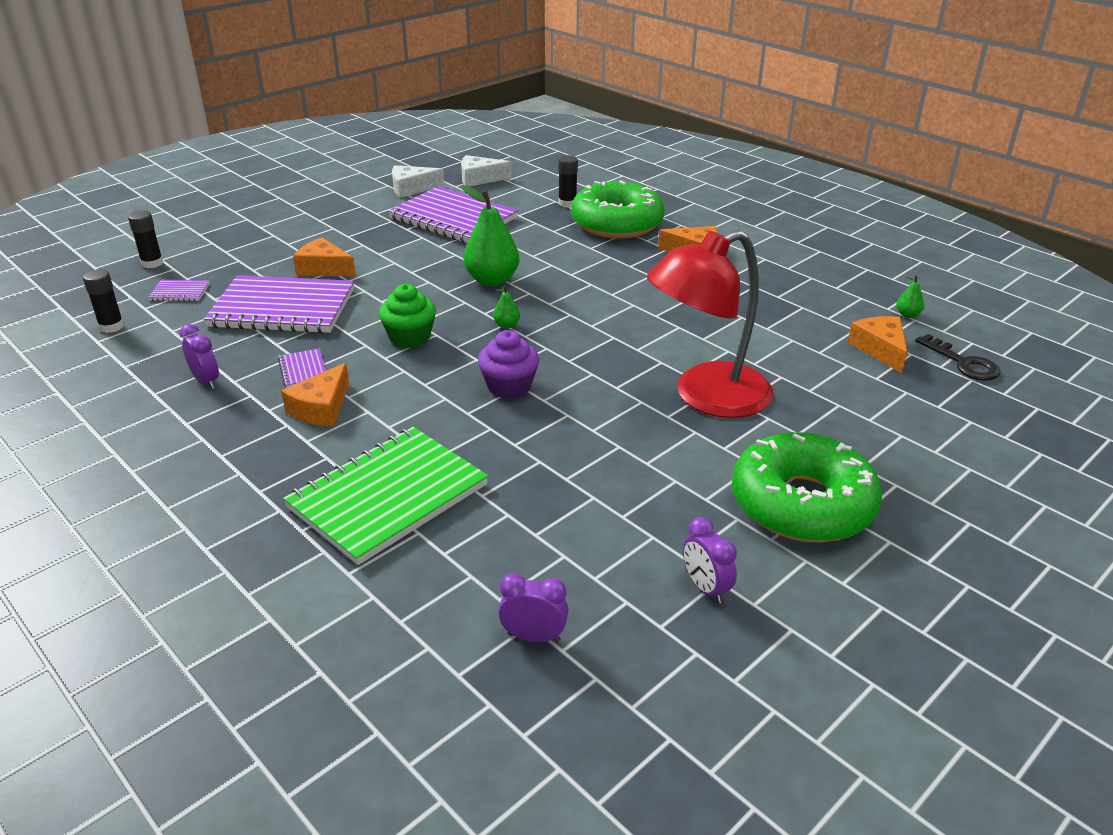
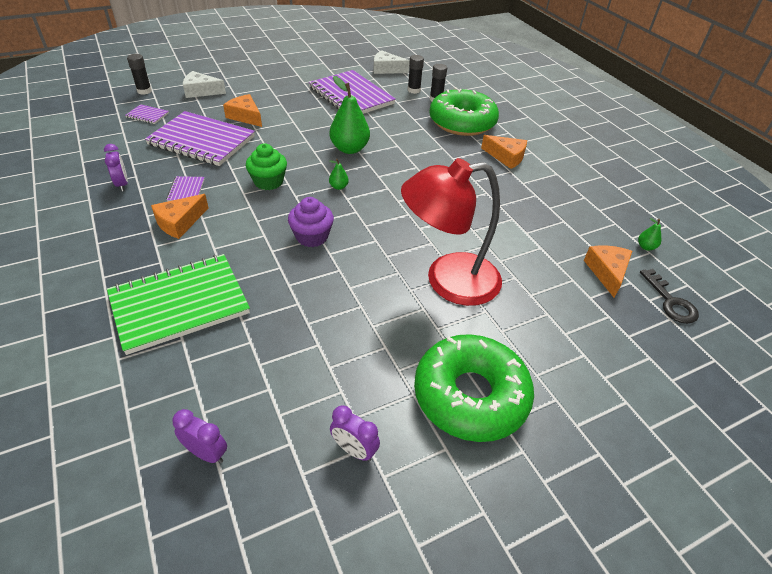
camera: 15 degrees right, 10 degrees up
black glue stick [83,269,124,333] -> black glue stick moved to [408,55,424,94]
white cheese [392,165,444,198] -> white cheese moved to [183,71,226,98]
purple clock [683,517,737,604] -> purple clock turned 45 degrees counterclockwise [330,405,380,461]

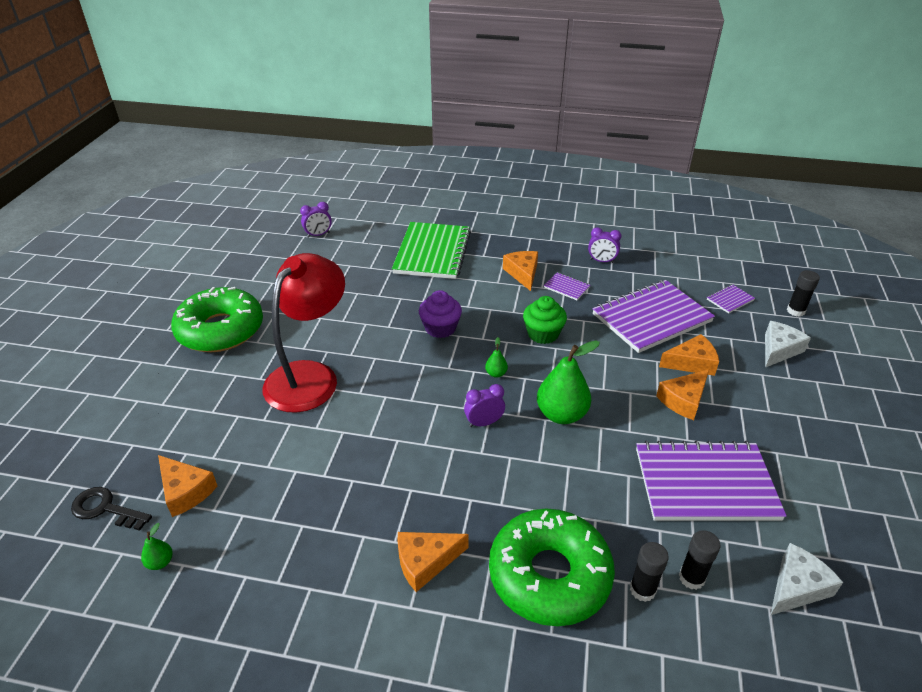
camera: 130 degrees right, 5 degrees down
purple clock [330,405,380,461] -> purple clock moved to [464,384,505,427]
none -> orange cheese [656,369,709,420]

